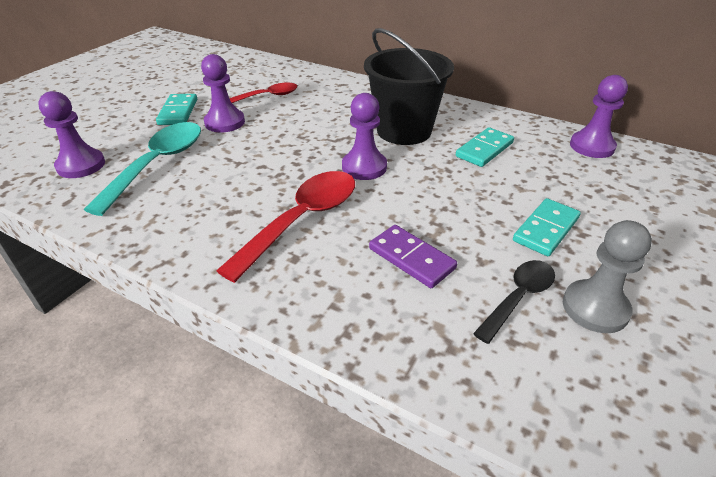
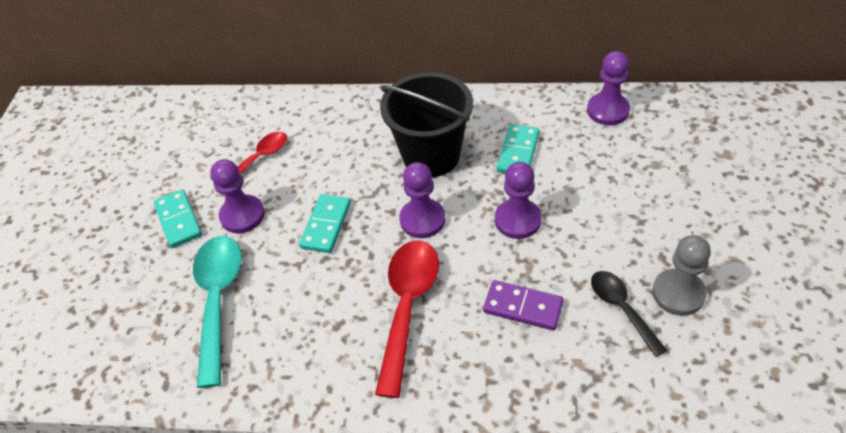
camera: 20 degrees left, 10 degrees up
purple pawn [38,91,105,178] -> purple pawn moved to [495,162,542,239]
black spoon [473,260,555,344] -> black spoon turned 45 degrees counterclockwise [591,271,667,357]
turquoise domino [513,198,581,256] -> turquoise domino moved to [299,194,351,253]

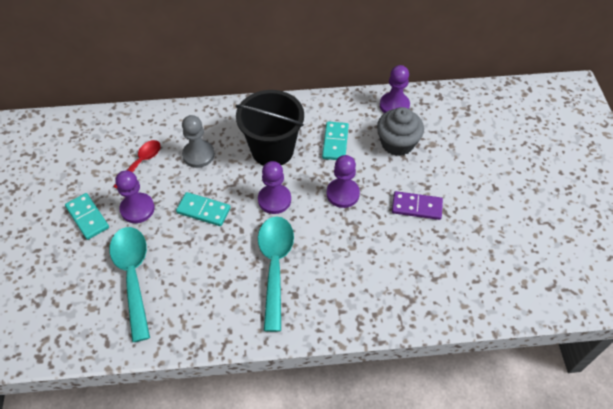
camera: 15 degrees left, 5 degrees up
turquoise domino [299,194,351,253] -> turquoise domino turned 75 degrees counterclockwise [176,192,230,226]
red spoon [375,240,439,398] -> turquoise spoon [258,216,294,332]
purple domino [483,280,564,330] -> purple domino moved to [392,191,443,220]
black spoon [591,271,667,357] -> none
grey pawn [652,235,711,316] -> grey pawn moved to [182,115,215,168]
none -> grey cupcake [377,107,424,156]

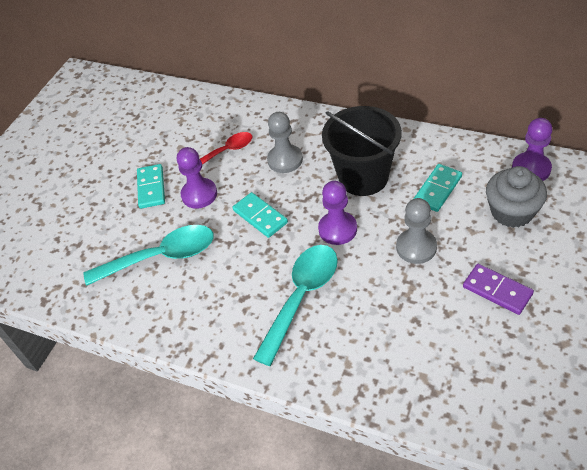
camera: 35 degrees right, 5 degrees down
turquoise spoon [109,227,150,342] -> turquoise spoon turned 60 degrees clockwise [84,225,214,286]
purple pawn [327,155,360,208] -> grey pawn [396,198,437,264]

